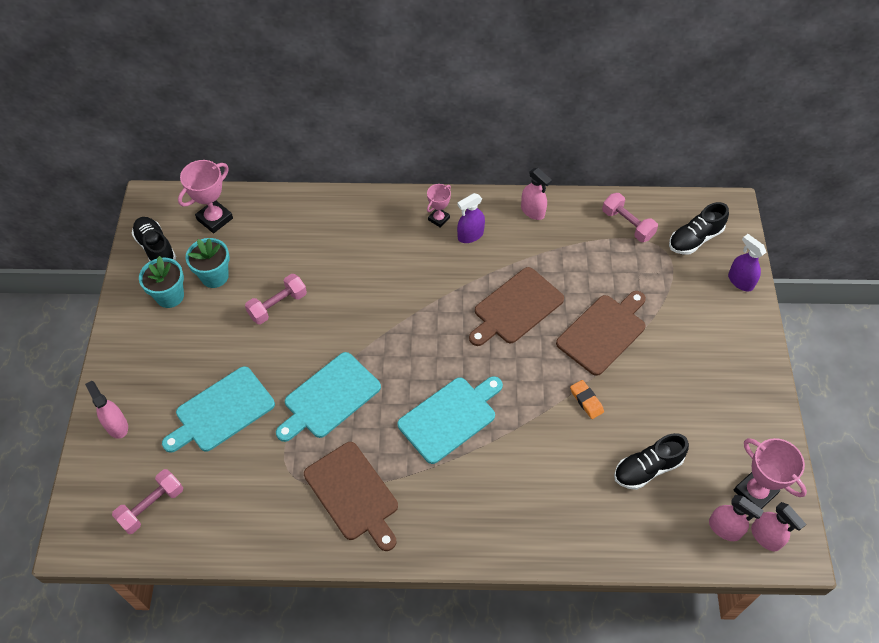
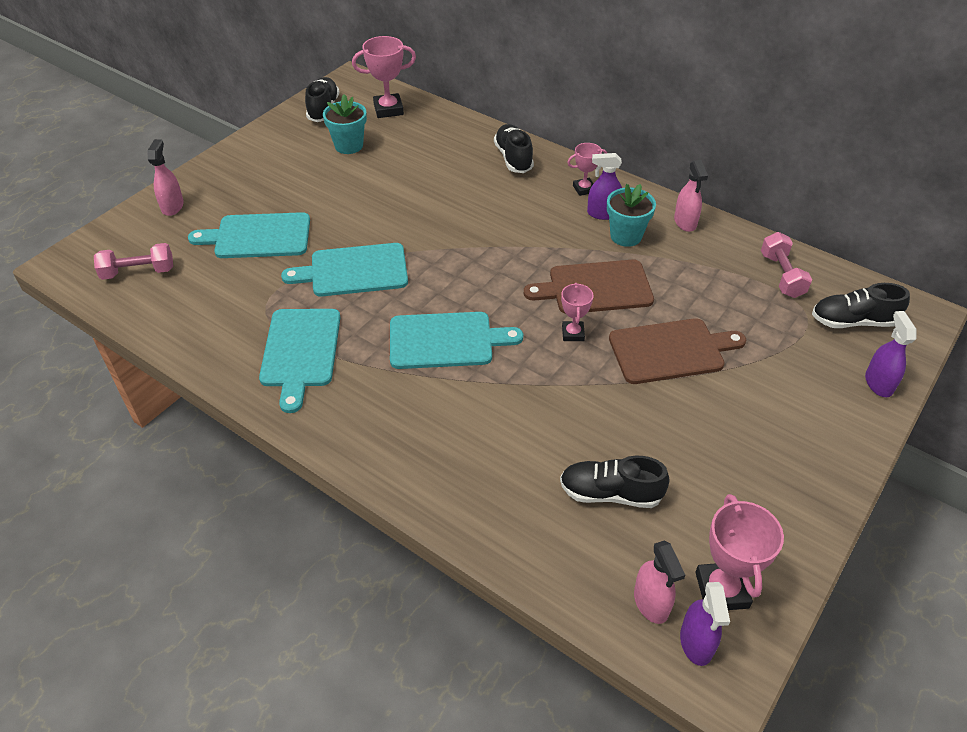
camera: 35 degrees right, 10 degrees down
turquoise flower pot [139,256,184,308] -> turquoise flower pot moved to [607,184,656,247]
pink dumbbell [245,274,307,324] -> none
brown cutting board [304,442,398,551] -> turquoise cutting board [259,309,340,413]
orange eraser [570,380,604,419] -> none
pink spray bottle [751,502,806,551] -> purple spray bottle [680,582,730,666]
none -> black shoe [494,124,534,173]
none -> pink trophy [561,283,593,341]

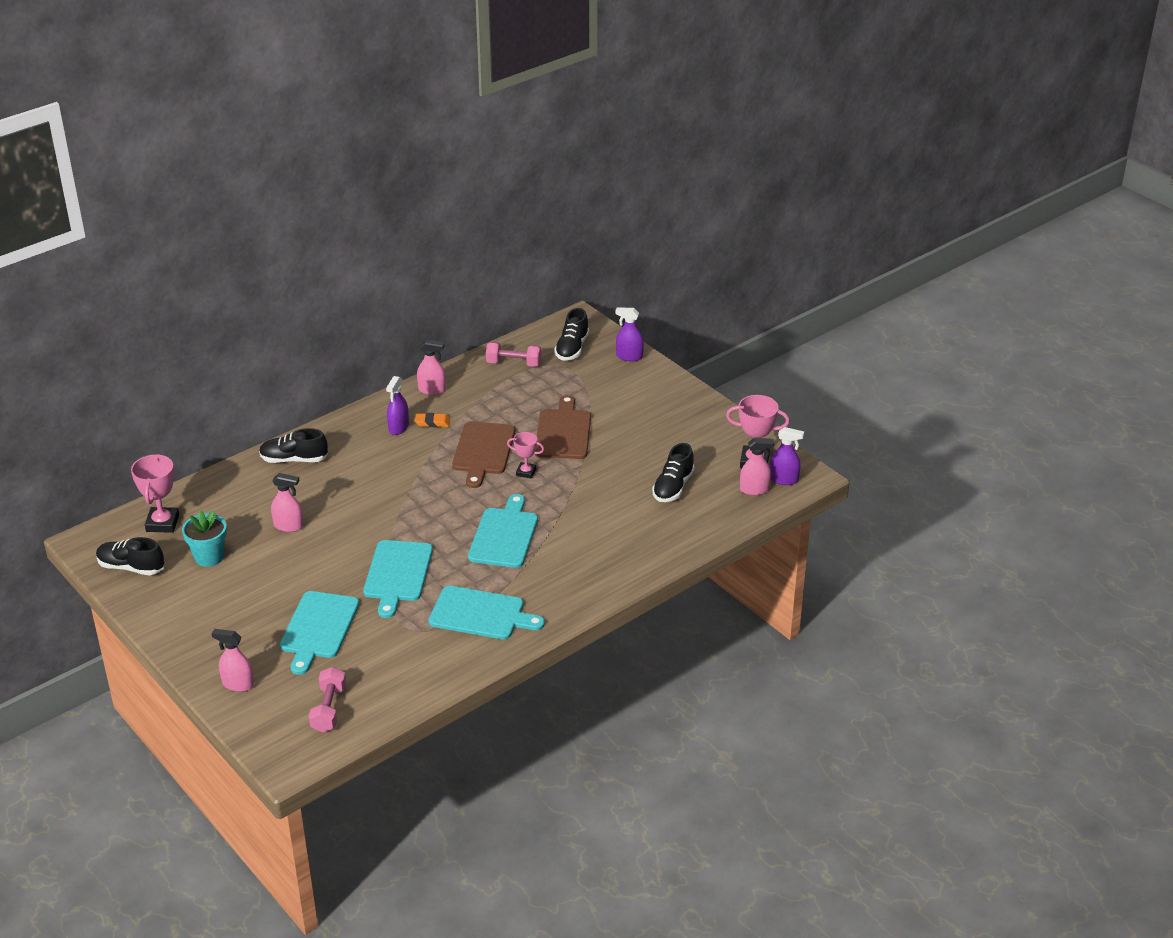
camera: 75 degrees left, 10 degrees down
pink trophy [567,143,607,196] -> none
turquoise flower pot [607,184,656,247] -> orange eraser [415,413,450,427]
none -> pink spray bottle [271,473,303,532]

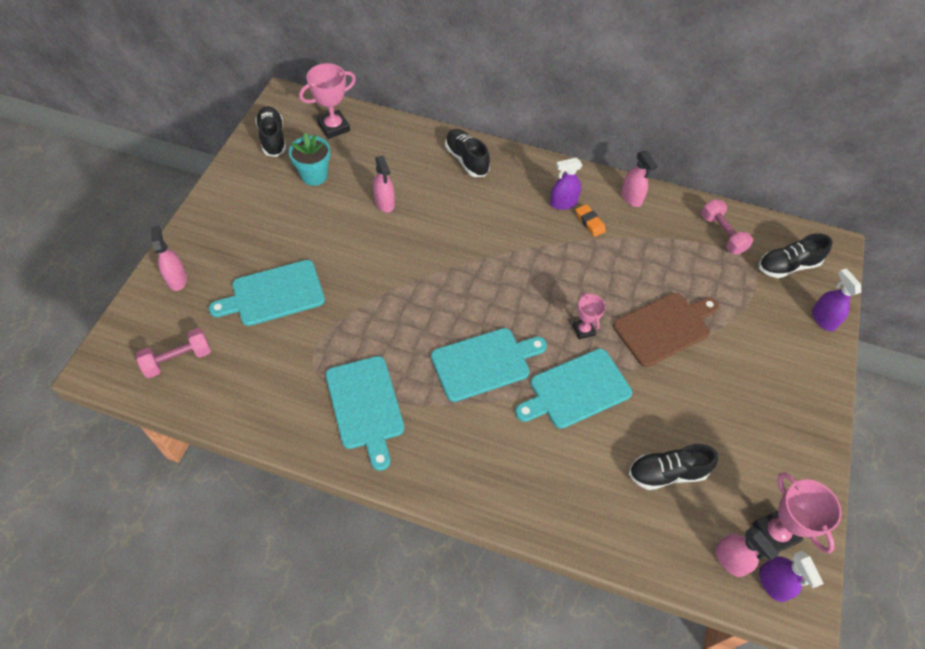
camera: 55 degrees right, 20 degrees up
turquoise cutting board [363,540,433,618] -> turquoise cutting board moved to [515,349,632,429]
brown cutting board [452,421,515,488] -> none

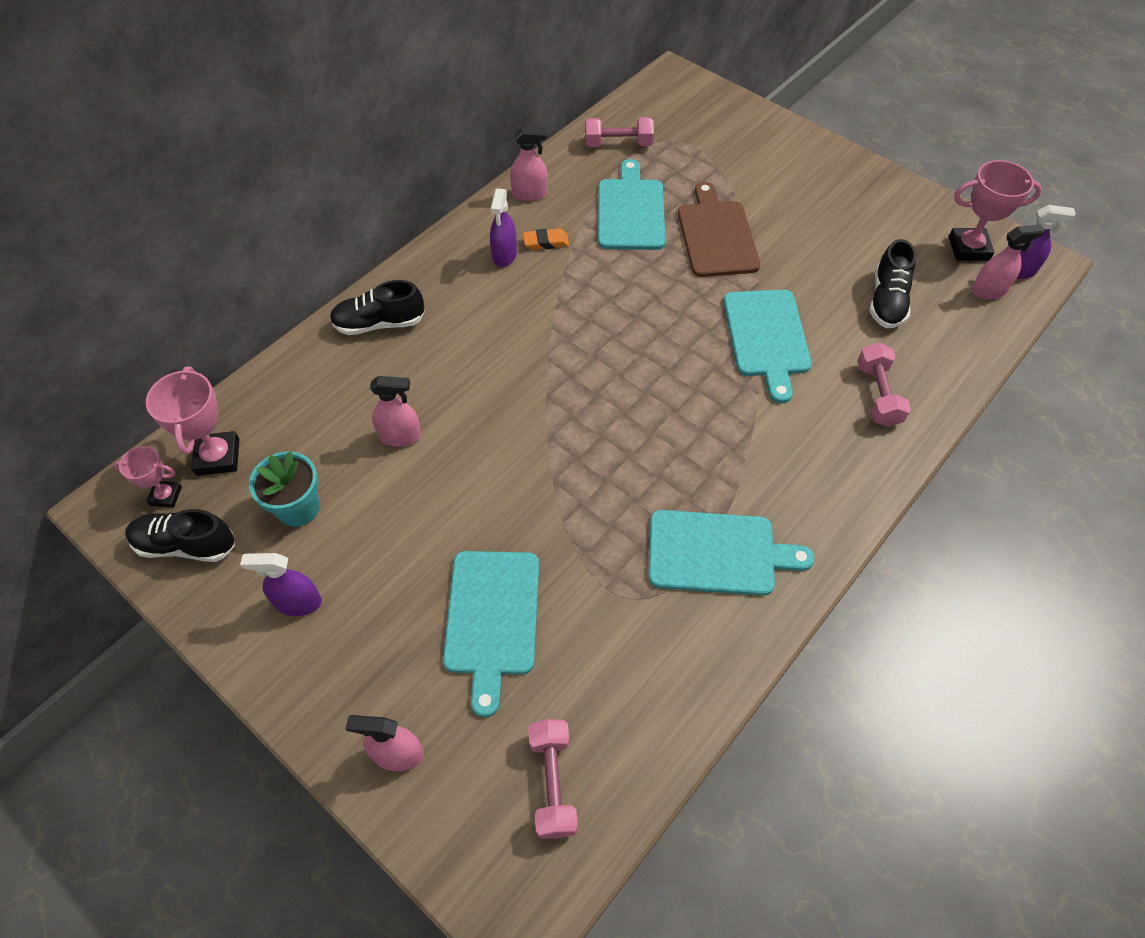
camera: 65 degrees left, 0 degrees up
turquoise cutting board [431,328,547,402] -> turquoise cutting board moved to [598,159,666,250]
pink trophy [573,292,606,340] -> pink trophy moved to [114,446,182,508]
black shoe [759,233,833,278] -> none
purple spray bottle [812,268,862,331] -> purple spray bottle moved to [240,553,322,616]
none -> pink dumbbell [857,342,911,427]

